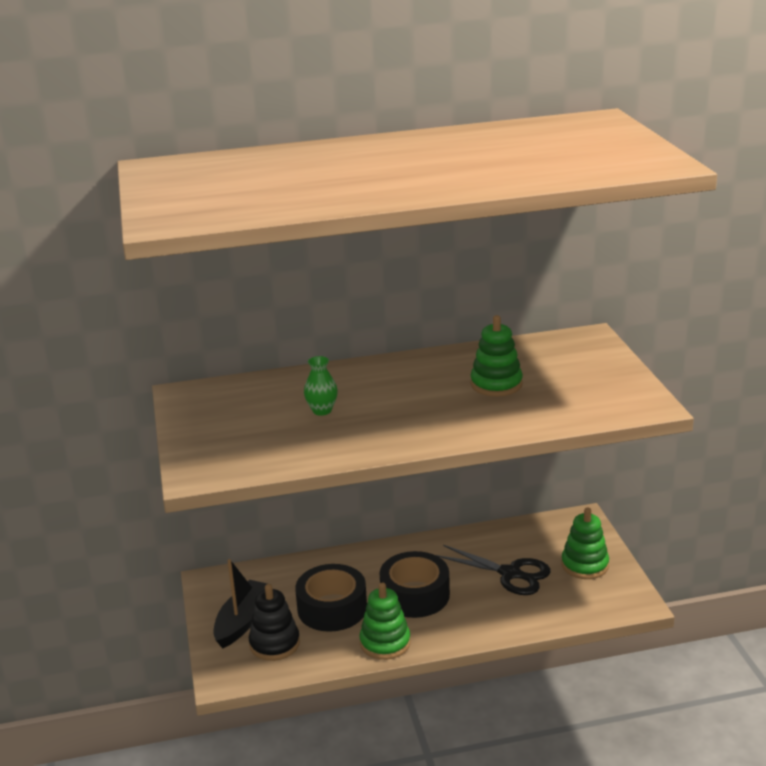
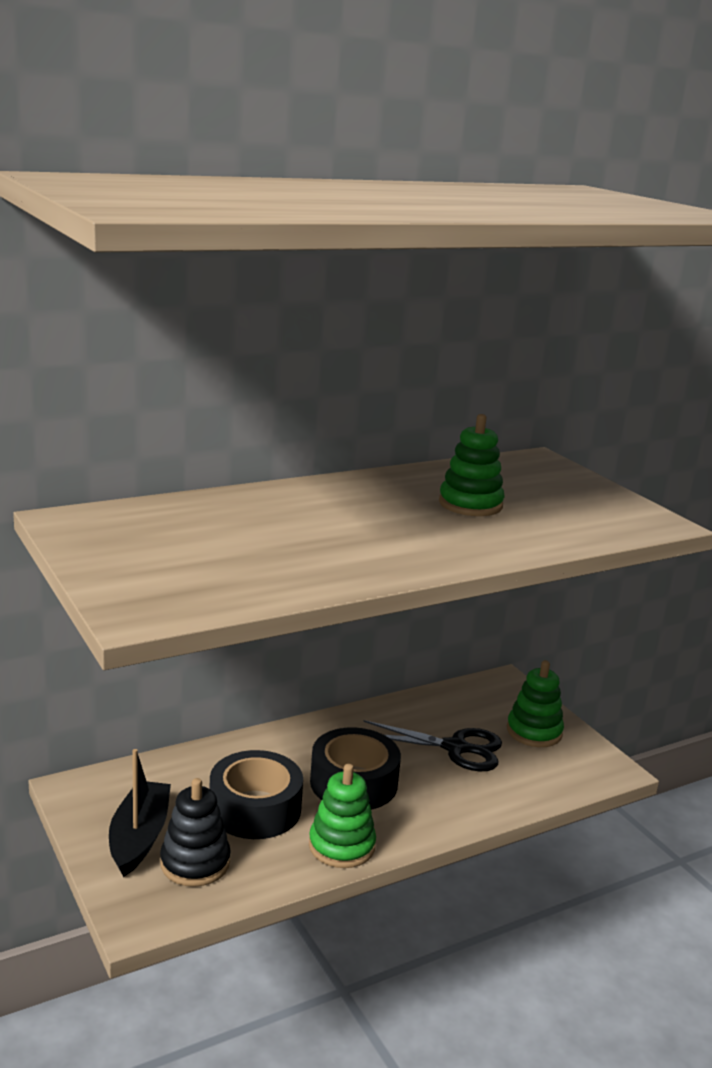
camera: 20 degrees left, 5 degrees down
green vase [304,356,338,416] -> none

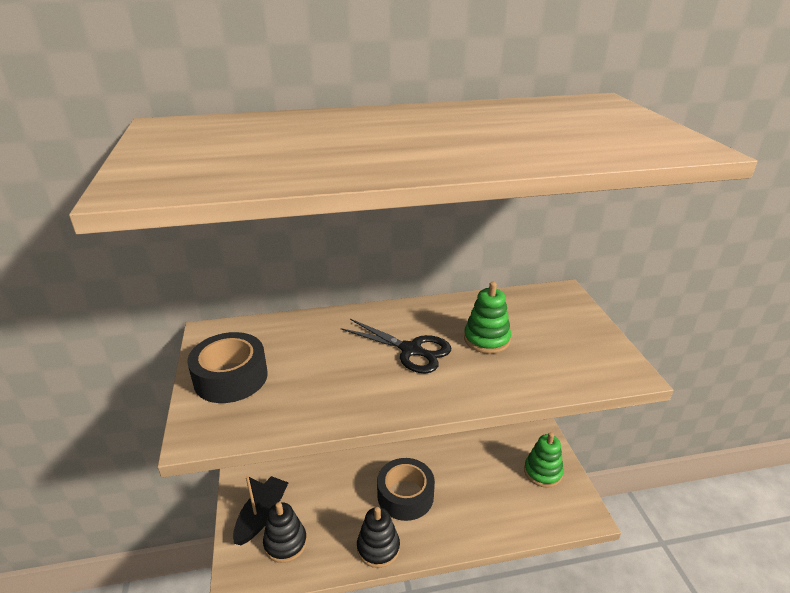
camera: 20 degrees right, 10 degrees up
black tape [210,750,303,839] -> black tape moved to [187,332,268,403]
green stacking toy [309,764,376,868] -> black stacking toy [357,507,400,568]
black scissors [363,720,502,771] -> black scissors moved to [341,319,451,373]

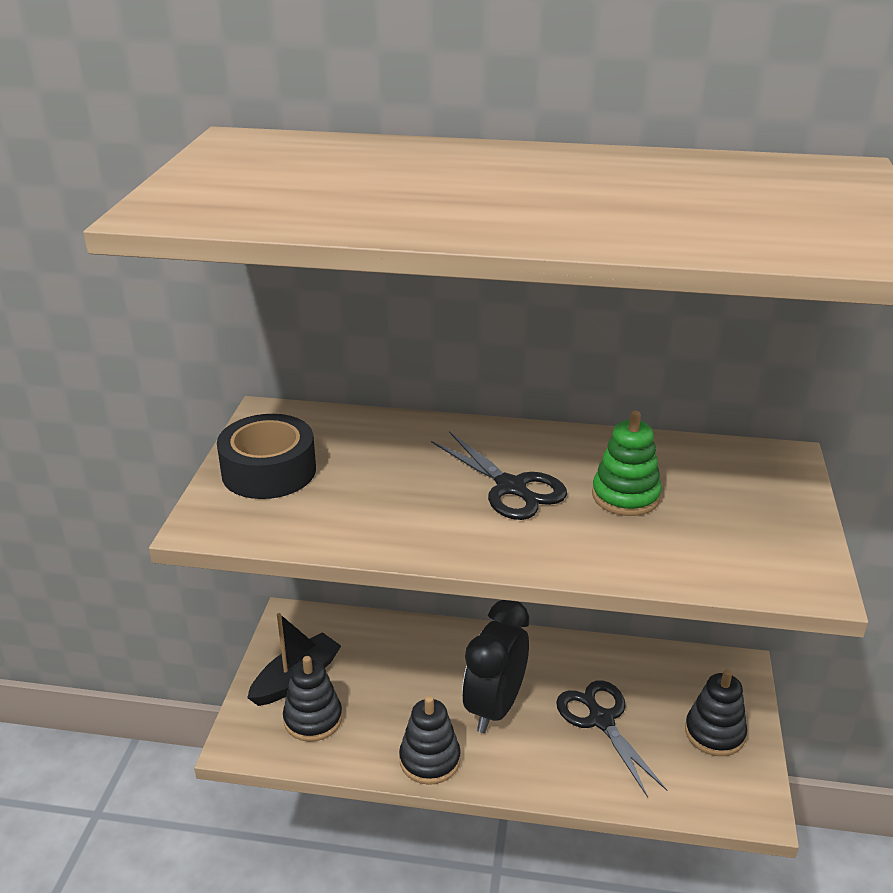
camera: 20 degrees right, 0 degrees up
black tape [377,458,435,521] -> black clock [462,600,529,733]
green stacking toy [524,432,564,488] -> black stacking toy [685,670,747,756]
none -> black scissors [556,680,667,798]

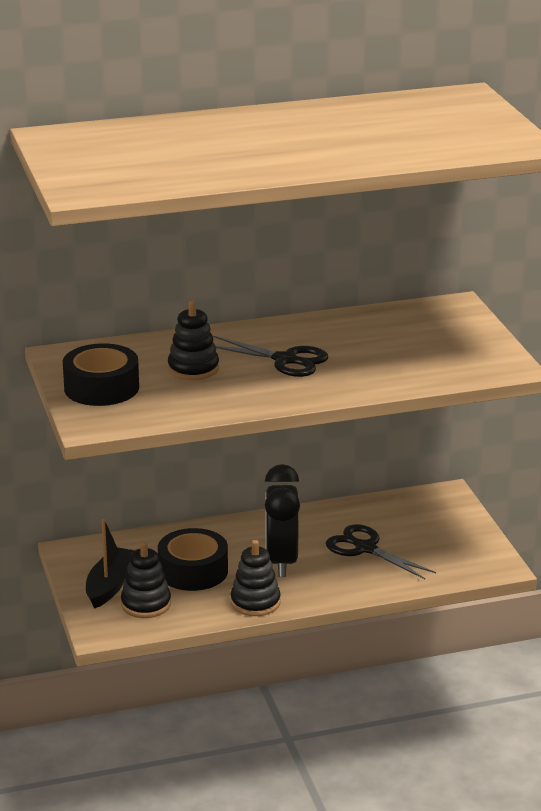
camera: 25 degrees left, 5 degrees down
green stacking toy [592,411,662,516] -> none
black stacking toy [685,670,747,756] -> black stacking toy moved to [168,301,219,380]
none -> black tape [158,528,228,591]

